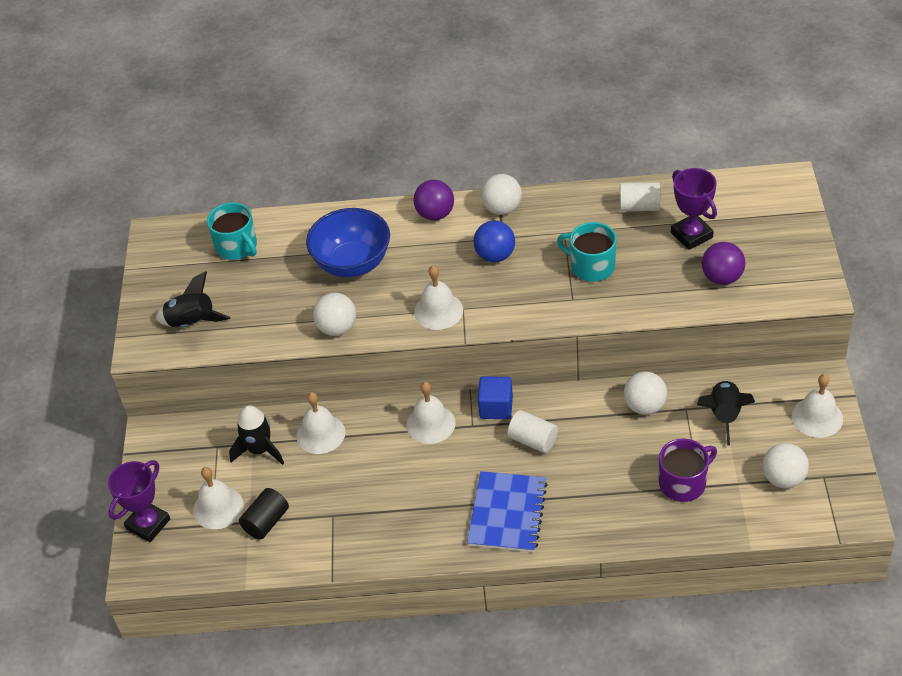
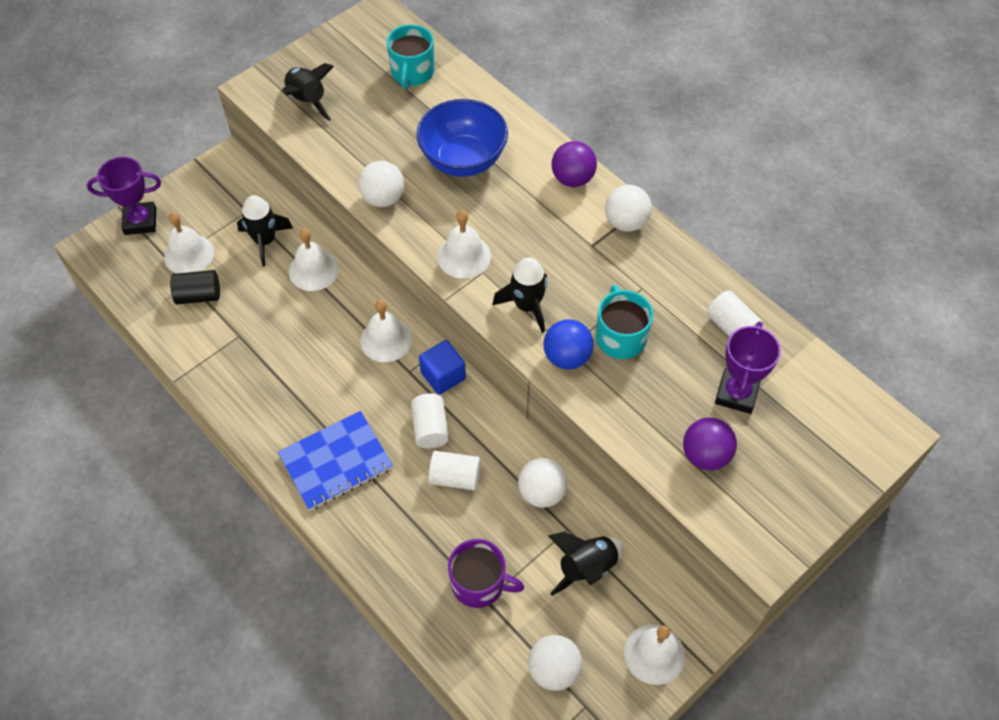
camera: 45 degrees right, 10 degrees up
blue ball [473,221,515,263] -> blue ball moved to [543,319,594,369]
none -> white cylinder [428,451,480,490]
none -> black rocket [493,257,547,333]

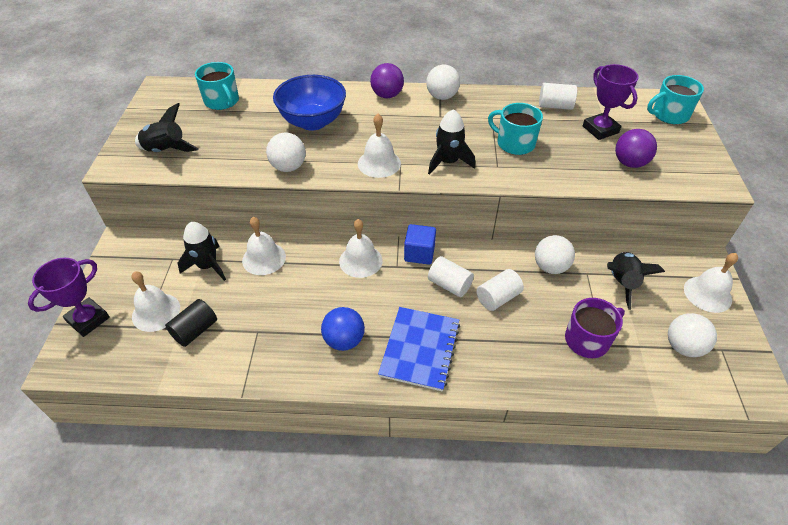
camera: 45 degrees left, 10 degrees down
blue ball [543,319,594,369] -> blue ball moved to [321,307,365,351]
none -> turquoise mug [647,75,704,124]

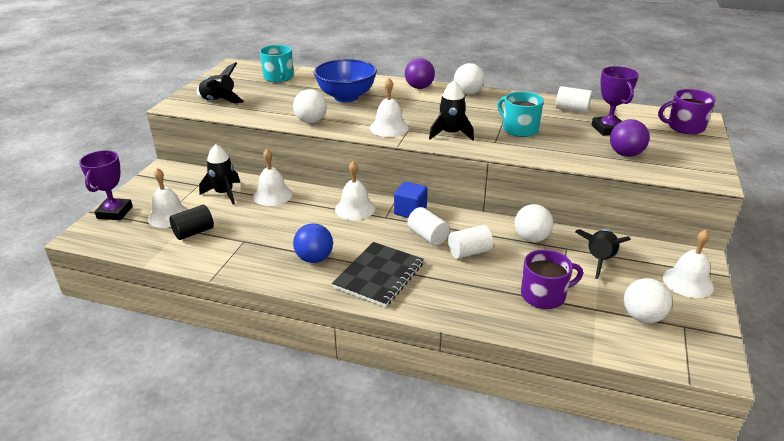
camera: 15 degrees right, 15 degrees down
purple trophy [28,258,110,337] -> purple trophy turned 45 degrees counterclockwise [79,150,133,220]
blue notebook [378,307,460,391] -> black notebook [332,242,424,307]
turquoise mug [647,75,704,124] -> purple mug [658,89,716,134]

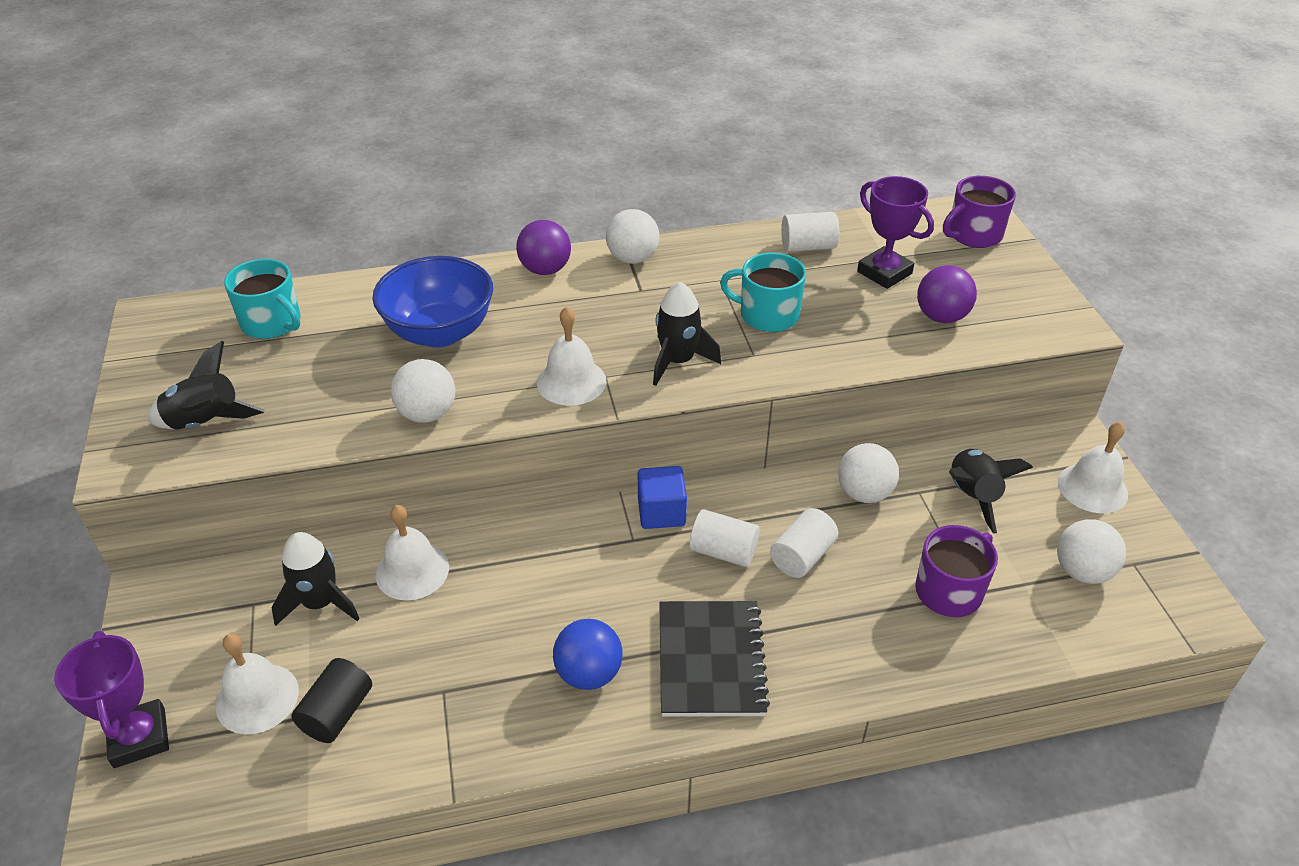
camera: 30 degrees left, 10 degrees up
white bell [335,161,375,220] -> none

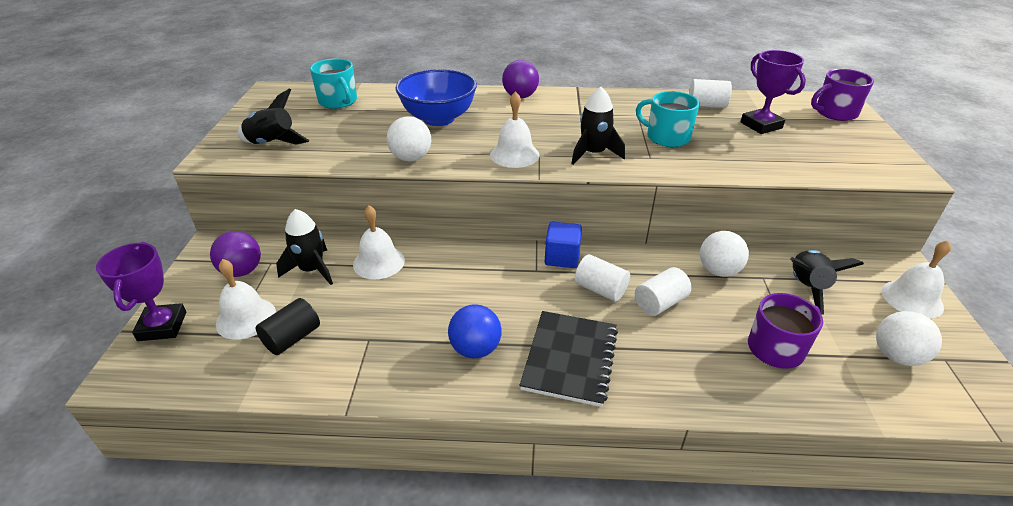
camera: 15 degrees right, 5 degrees down
white ball [606,209,660,264] -> none
purple ball [917,265,977,323] -> purple ball moved to [210,231,261,277]

